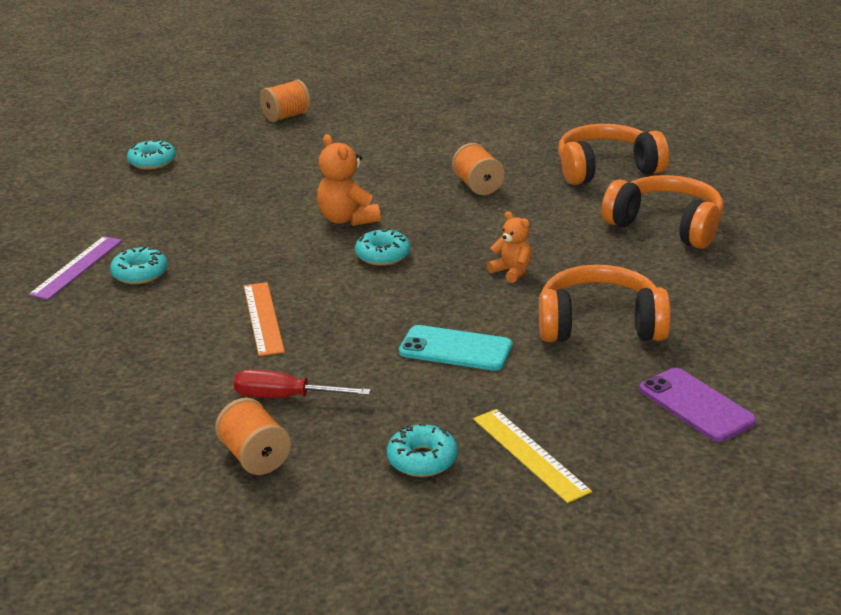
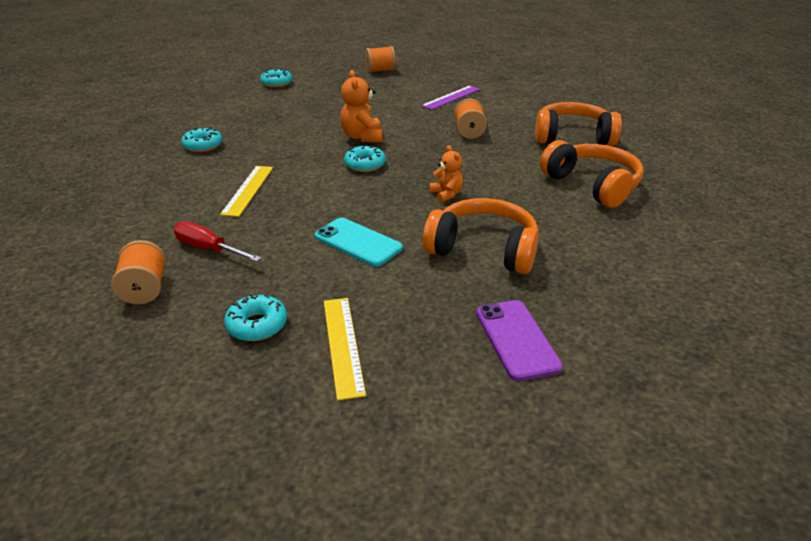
camera: 20 degrees right, 5 degrees up
purple ruler [28,236,122,300] -> purple ruler moved to [421,86,480,110]
orange ruler [244,282,285,356] -> yellow ruler [220,166,273,217]

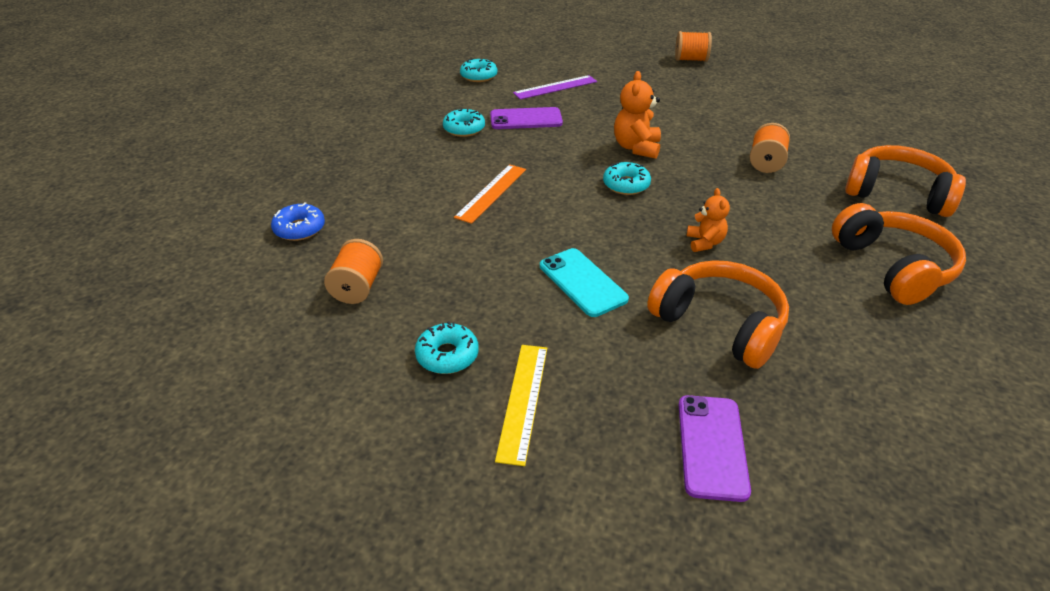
camera: 20 degrees right, 5 degrees up
red screwdriver [174,221,261,262] -> none
yellow ruler [220,166,273,217] -> orange ruler [454,164,526,224]
turquoise donut [260,69,292,87] -> turquoise donut moved to [460,58,497,82]
purple ruler [421,86,480,110] -> purple ruler moved to [513,75,597,100]
none -> blue donut [271,202,325,241]
none -> purple phone [490,107,563,129]

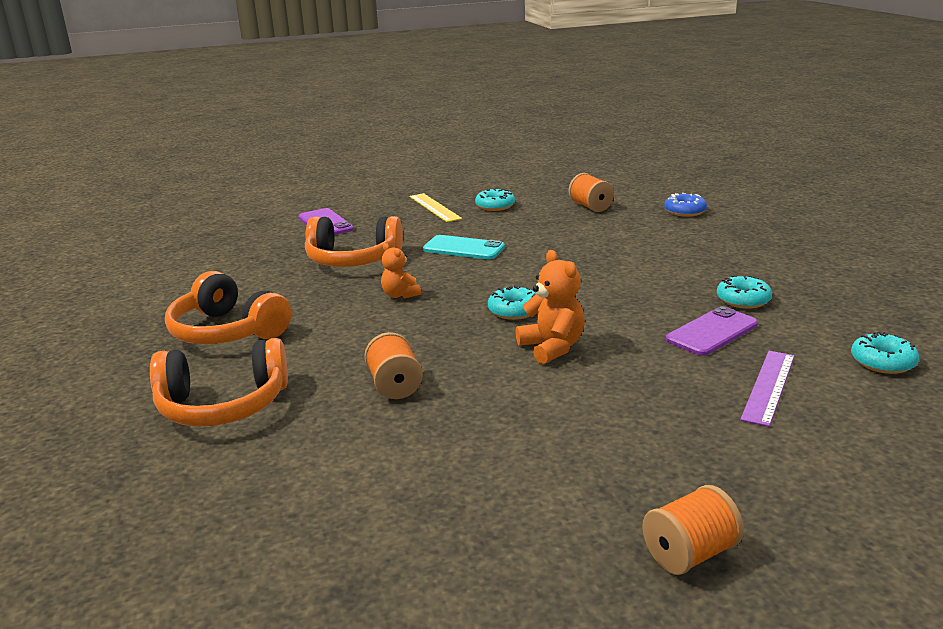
camera: 145 degrees right, 15 degrees down
orange ruler [454,164,526,224] -> none

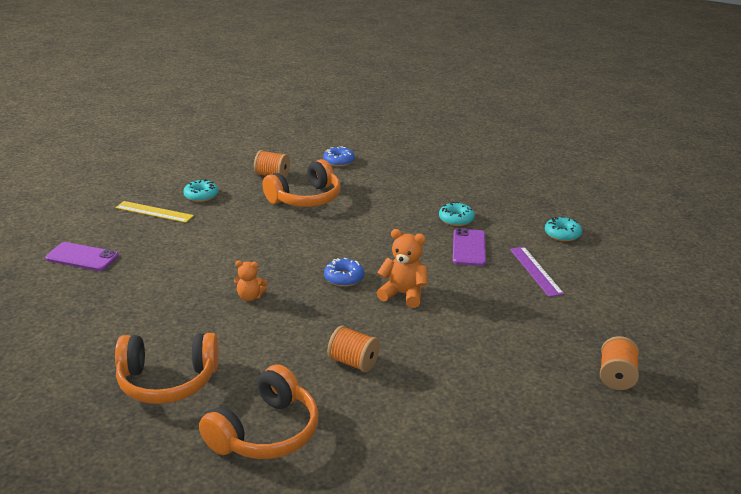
camera: 45 degrees left, 5 degrees up
orange headphones [305,216,403,267] -> orange headphones moved to [262,159,340,207]
turquoise phone [423,235,505,259] -> none
turquoise donut [488,285,536,320] -> blue donut [324,258,364,287]

